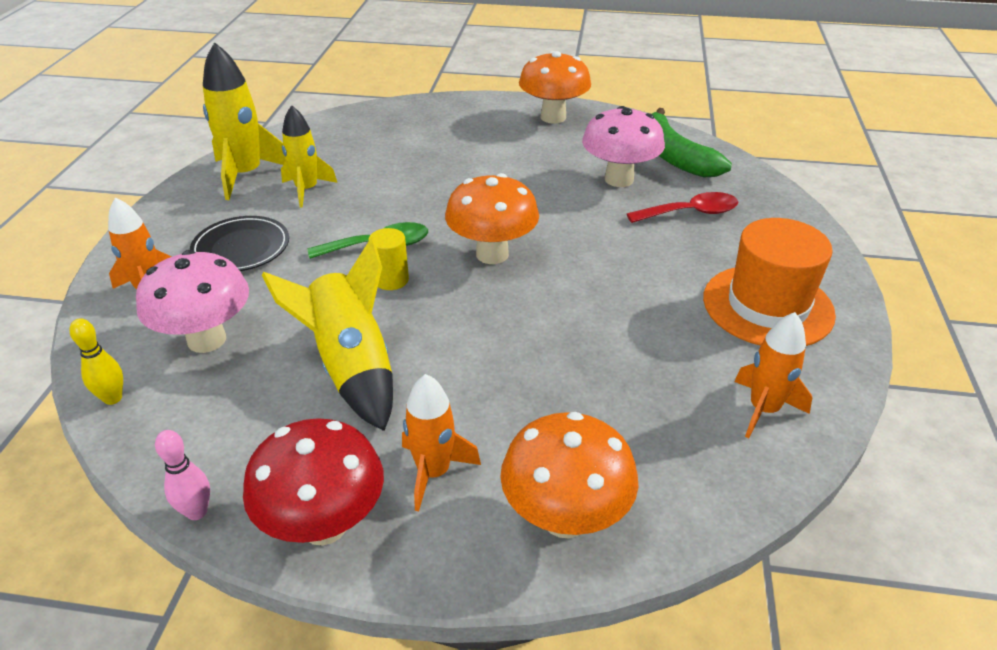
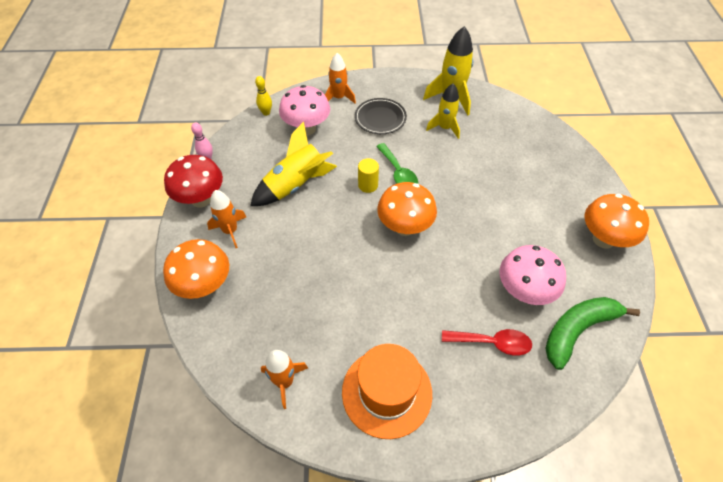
camera: 80 degrees right, 15 degrees up
red spoon [627,192,738,223] -> red spoon turned 60 degrees counterclockwise [442,329,532,356]

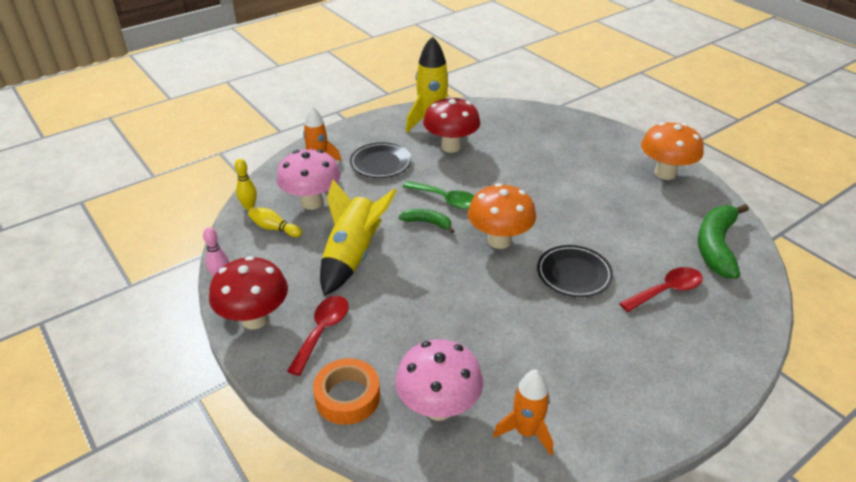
camera: 35 degrees left, 15 degrees down
orange mushroom [163,239,229,299] -> orange tape [313,358,380,425]
orange rocket [207,190,246,248] -> red spoon [287,296,349,376]
orange hat [342,344,432,439] -> none
yellow cylinder [358,158,379,193] -> green banana [399,209,454,233]
yellow rocket [426,84,460,139] -> red mushroom [423,96,481,153]
pink mushroom [500,245,566,305] -> pink mushroom moved to [395,339,483,421]
none -> yellow bowling pin [248,207,302,237]
none -> black plate [537,245,613,297]

